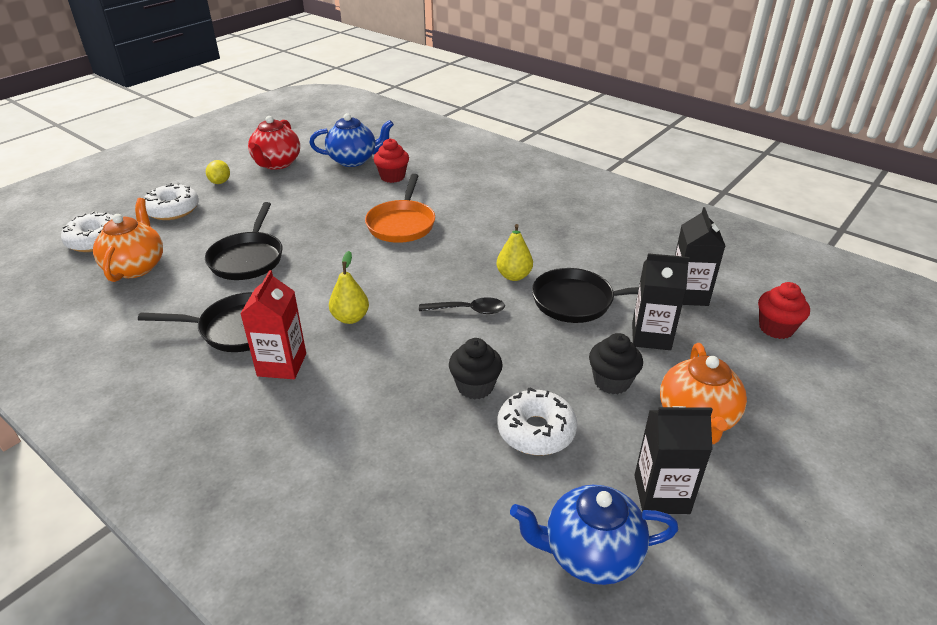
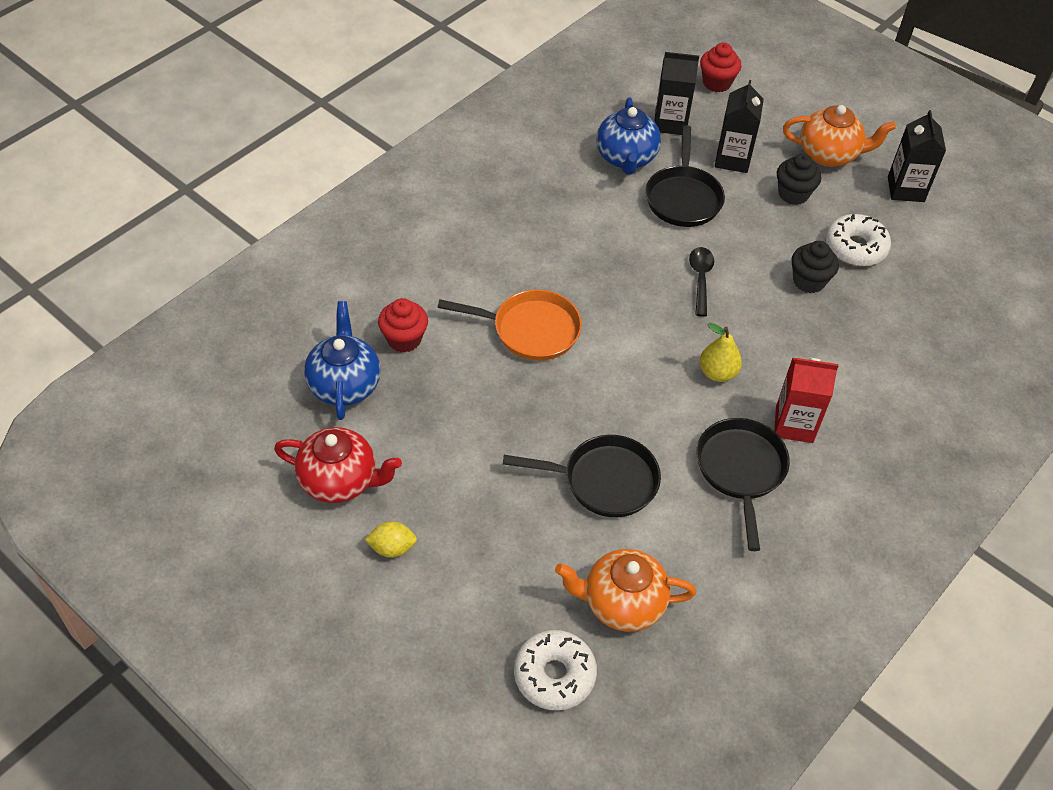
camera: 90 degrees left, 15 degrees up
white donut [144,183,199,220] -> none
yellow pear [496,224,533,281] -> none
blue teapot [510,485,678,585] -> blue teapot moved to [596,98,661,175]

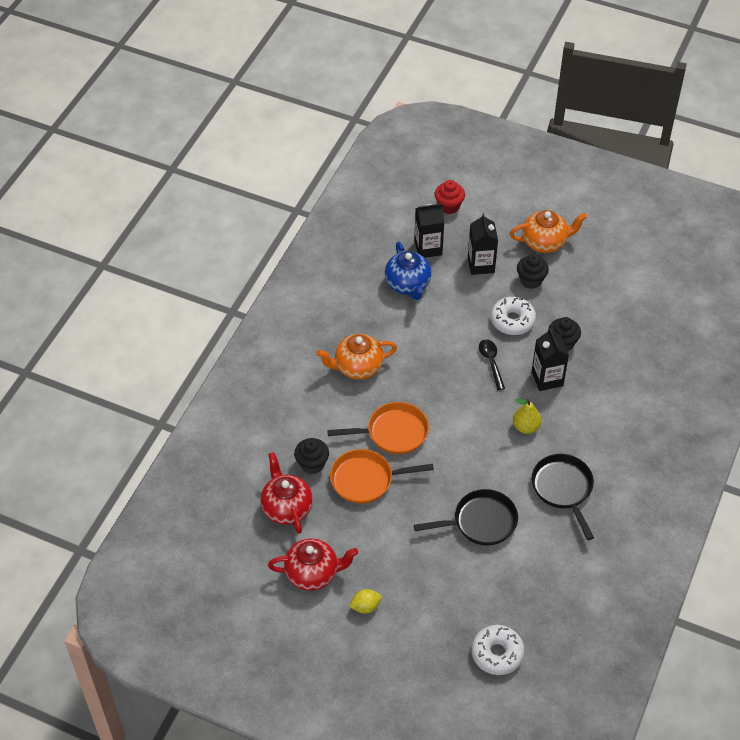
camera: 15 degrees left, 0 degrees up
blue teapot [304,301,381,420] -> red teapot [261,452,313,534]
red cupcake [378,298,428,352] -> black cupcake [294,438,329,474]
orange teapot [555,549,696,632] -> orange teapot moved to [317,334,397,379]
black pan [646,125,725,227] -> none
red carton [774,358,839,443] -> none
white donut [826,214,891,266] -> white donut moved to [490,297,536,335]
black carton [888,110,946,202] -> black carton moved to [532,328,569,391]
none -> orange pan [330,449,434,504]

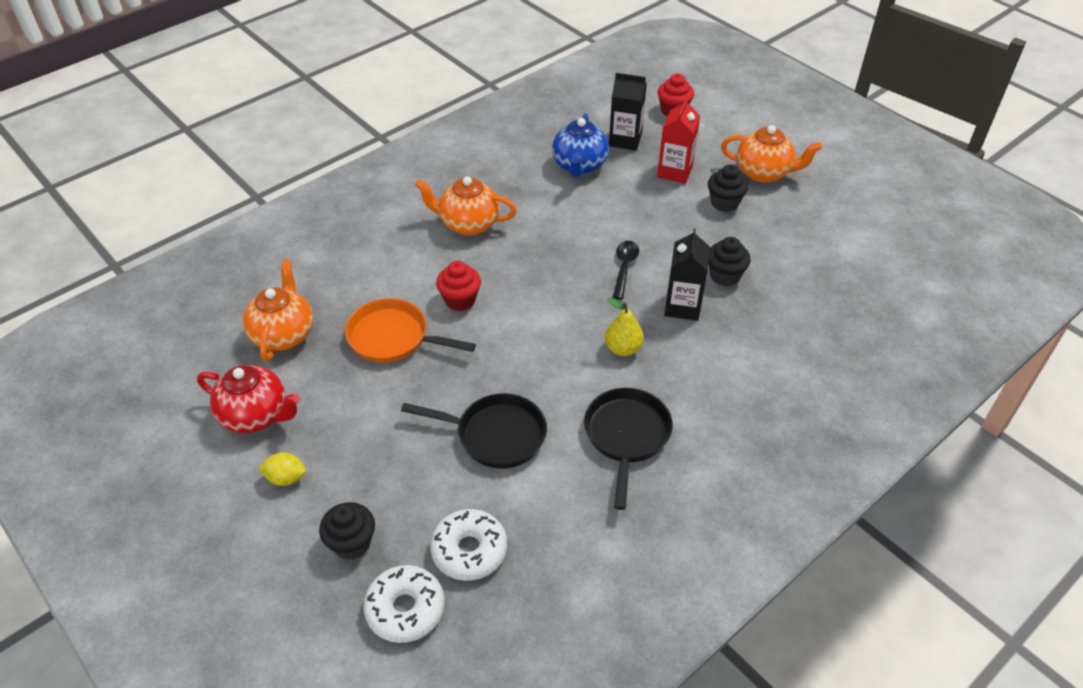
camera: 25 degrees right, 5 degrees down
red teapot [261,452,313,534] -> orange teapot [243,259,313,361]
black cupcake [294,438,329,474] -> black cupcake moved to [319,502,375,560]
orange pan [327,402,429,454] -> red cupcake [436,261,481,311]
black carton [468,213,498,275] -> red carton [657,98,700,184]
white donut [490,297,536,335] -> white donut moved to [430,509,507,581]

